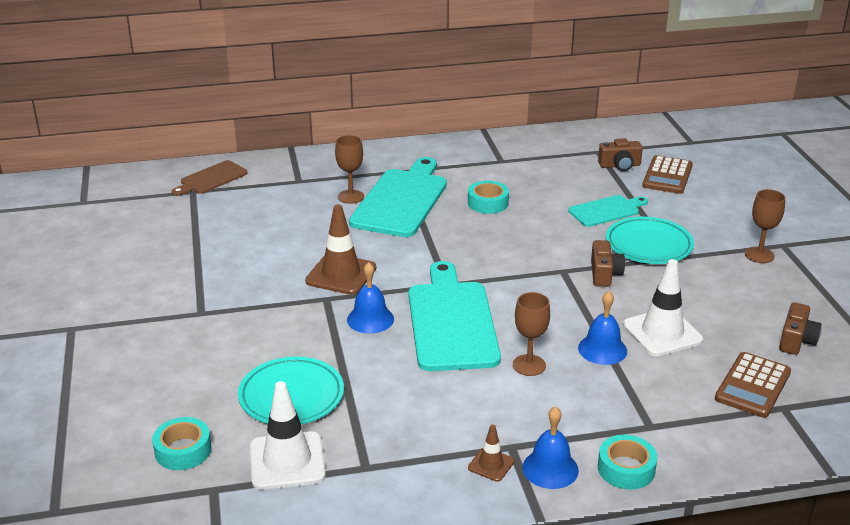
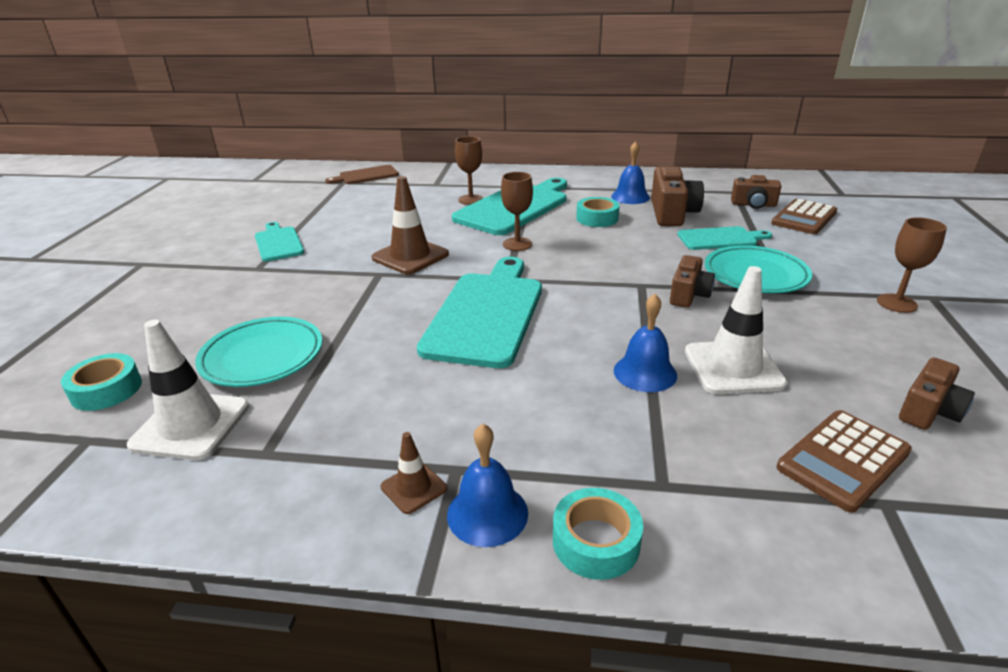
camera: 20 degrees right, 0 degrees up
blue bell [347,262,394,334] -> blue bell moved to [611,141,650,204]
brown goblet [513,292,550,376] -> brown goblet moved to [501,172,533,251]
none -> turquoise cutting board [255,222,304,262]
none -> brown camera [651,166,704,226]

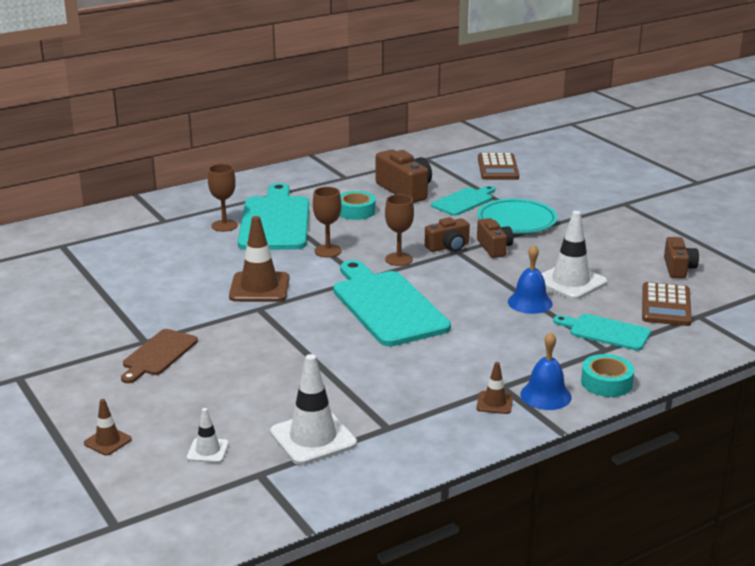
camera: 40 degrees left, 5 degrees down
turquoise tape [61,353,142,411] -> white traffic cone [187,408,229,463]
turquoise plate [195,317,322,387] -> none
turquoise cutting board [255,222,304,262] -> turquoise cutting board moved to [553,314,651,351]
brown cutting board [325,165,399,184] -> brown cutting board moved to [121,329,198,383]
blue bell [611,141,650,204] -> none
brown camera [731,175,781,209] -> brown camera moved to [425,217,470,252]
brown goblet [877,217,947,313] -> brown goblet moved to [385,194,414,266]
none -> brown traffic cone [84,399,132,455]

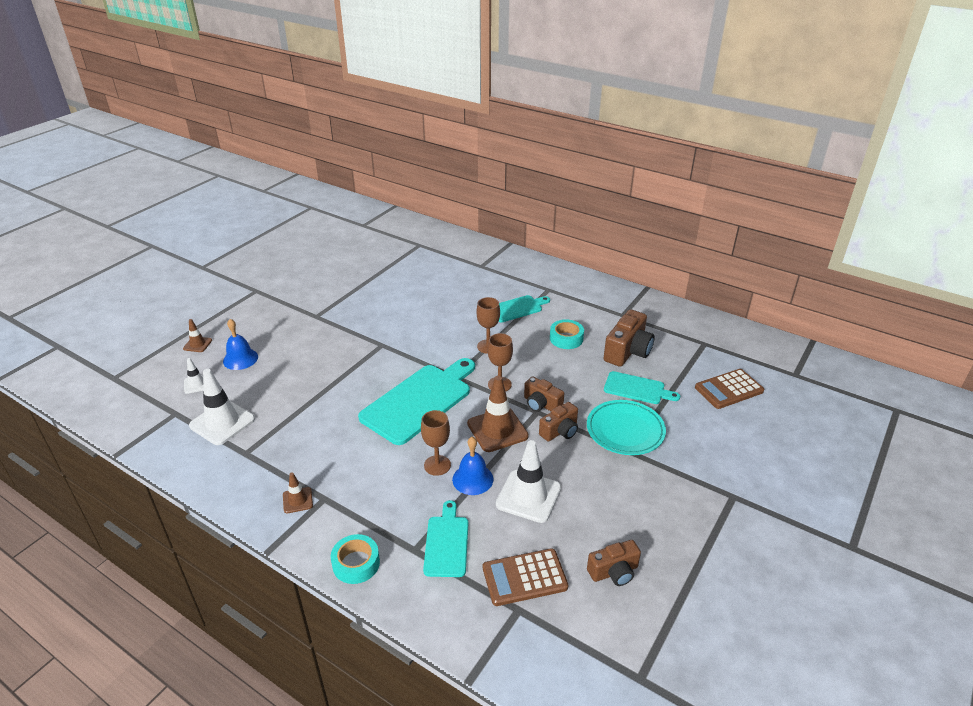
camera: 65 degrees right, 10 degrees up
brown cutting board [121,329,198,383] -> none
brown goblet [208,164,238,232] -> brown goblet moved to [421,410,451,476]
brown traffic cone [229,216,289,302] -> brown traffic cone moved to [467,376,529,452]
turquoise cutting board [238,183,309,250] -> turquoise cutting board [499,295,550,322], size x0.54
blue bell [520,332,572,410] -> blue bell moved to [223,319,258,370]

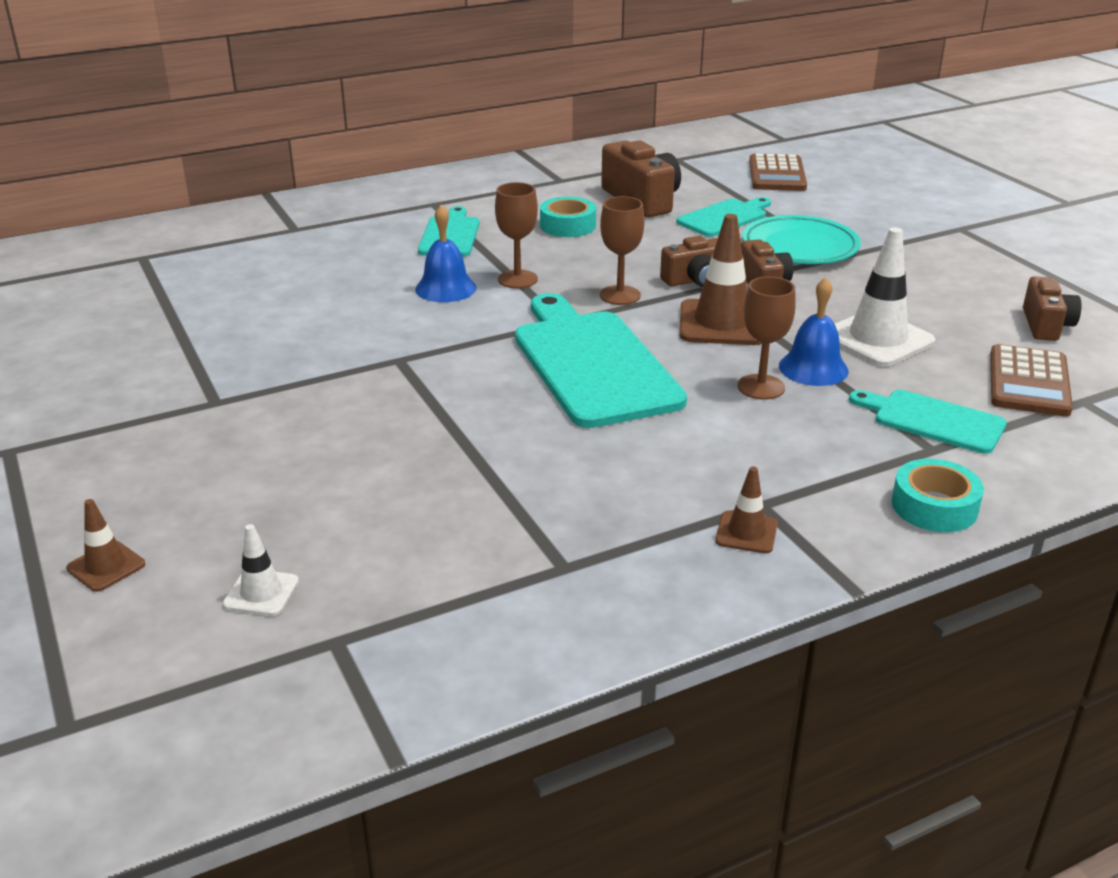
camera: 60 degrees left, 5 degrees down
white traffic cone [189,369,255,445] -> none
blue bell [223,319,258,370] -> blue bell moved to [415,205,476,302]

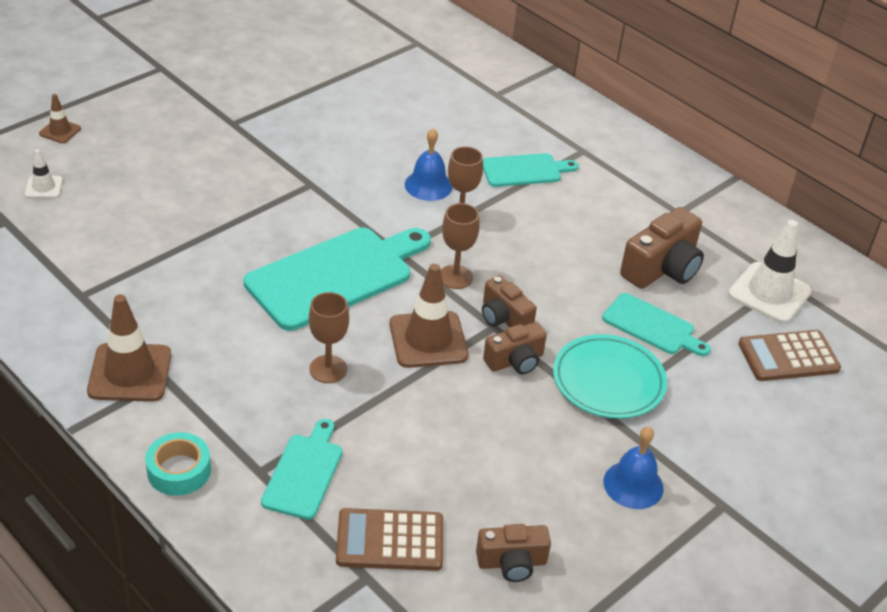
camera: 70 degrees right, 10 degrees up
turquoise tape [540,196,596,237] -> none
brown traffic cone [715,467,778,554] -> brown traffic cone [87,295,171,402], size x1.94
blue bell [779,277,849,386] -> blue bell moved to [604,427,664,509]
white traffic cone [835,227,936,367] -> white traffic cone moved to [728,220,812,323]

